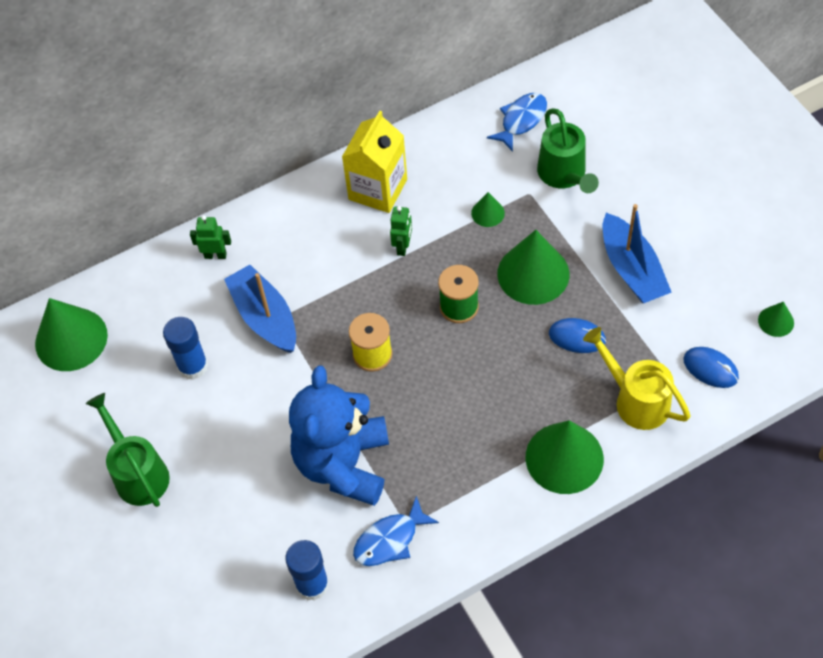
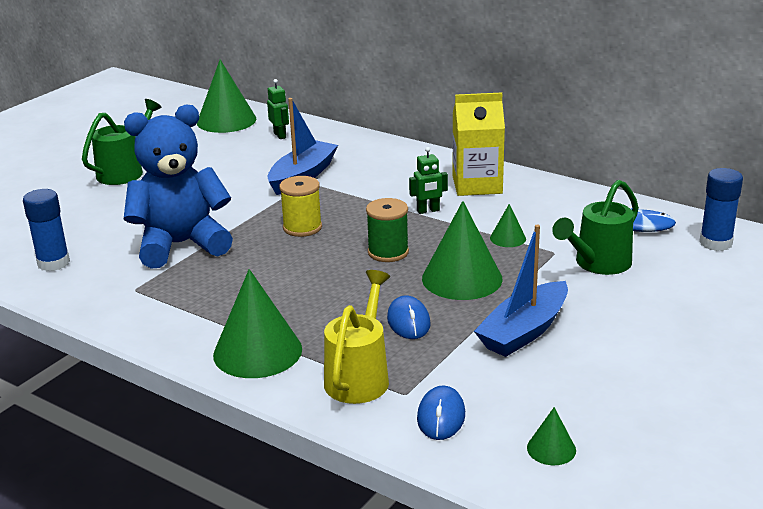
camera: 60 degrees right, 30 degrees down
blue glue stick [163,317,208,380] -> blue glue stick moved to [699,168,743,251]
green robot [190,215,231,259] -> green robot moved to [267,79,289,139]
blue fish [353,496,439,566] -> none

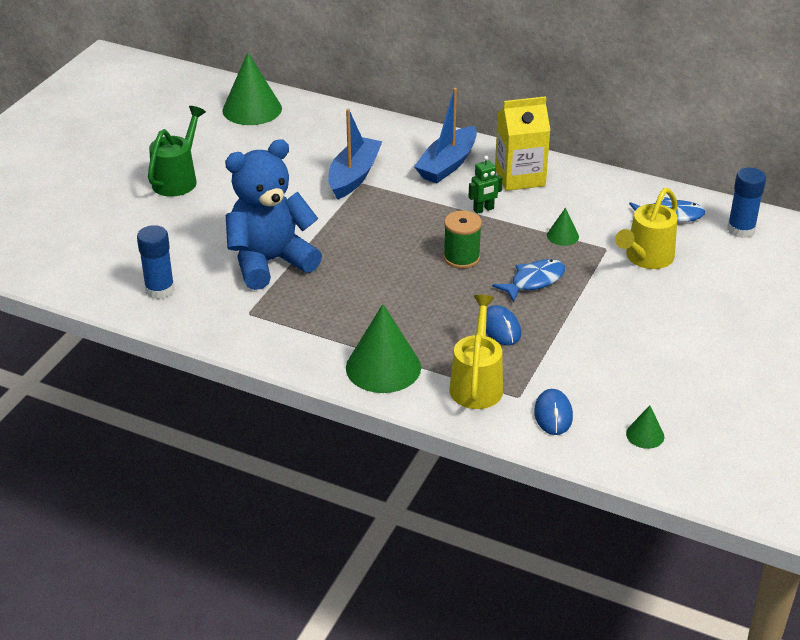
camera: 10 degrees left, 10 degrees up
green robot [267,79,289,139] -> none
yellow spool [279,176,322,237] -> none
green cone [422,201,503,300] -> blue fish [492,259,565,303]
blue boat [474,225,568,357] -> blue boat moved to [414,88,477,183]
green watering can [552,180,639,275] -> yellow watering can [615,188,678,269]

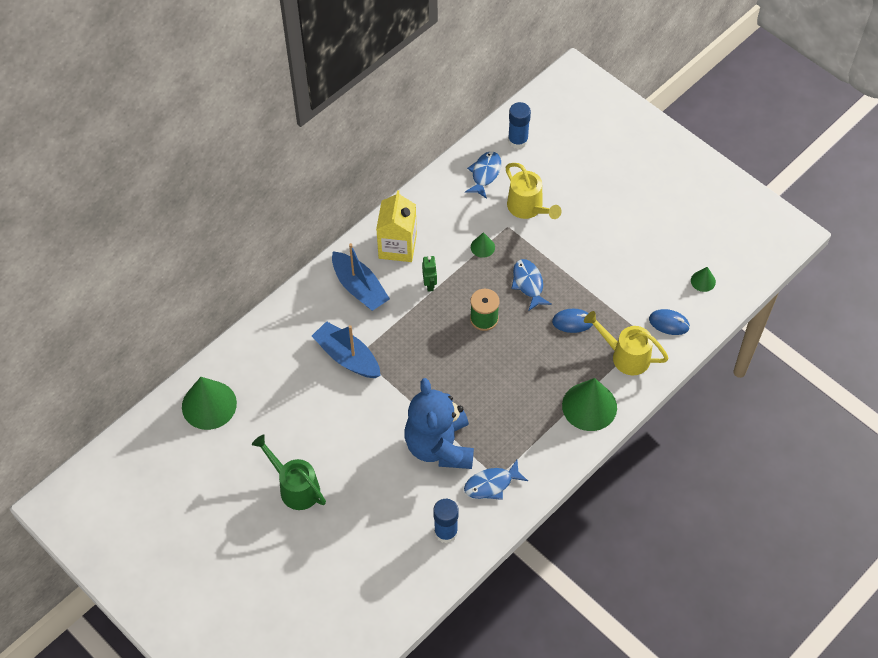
camera: 70 degrees left, 20 degrees up
none -> blue fish [464,460,528,500]

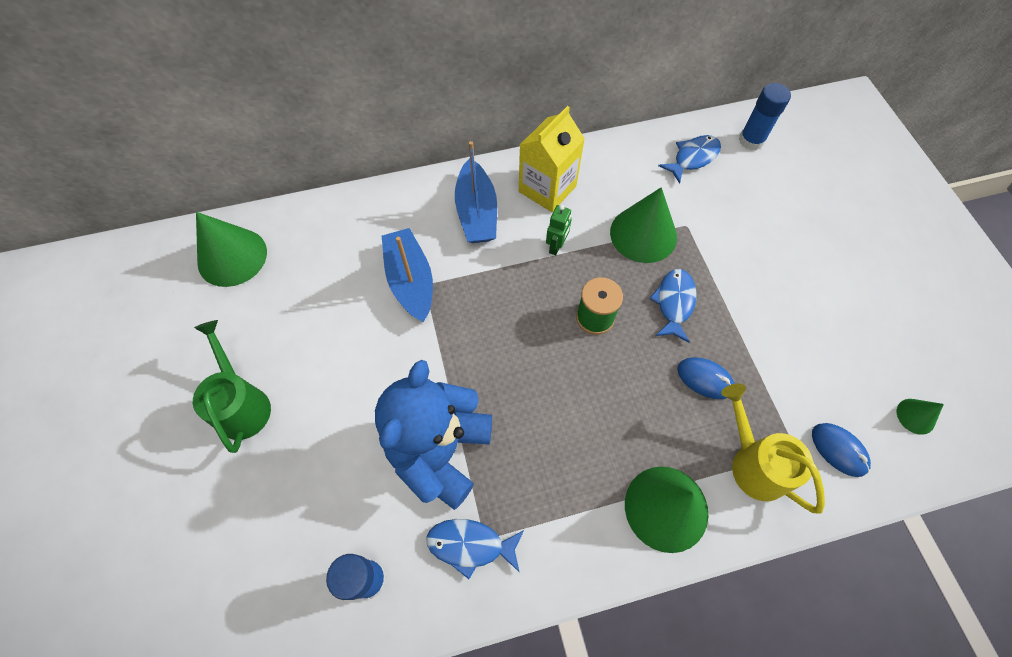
camera: 30 degrees right, 5 degrees up
green cone [471,232,495,258] -> green cone [610,187,677,263], size x2.10
yellow watering can [506,163,562,219] -> none

